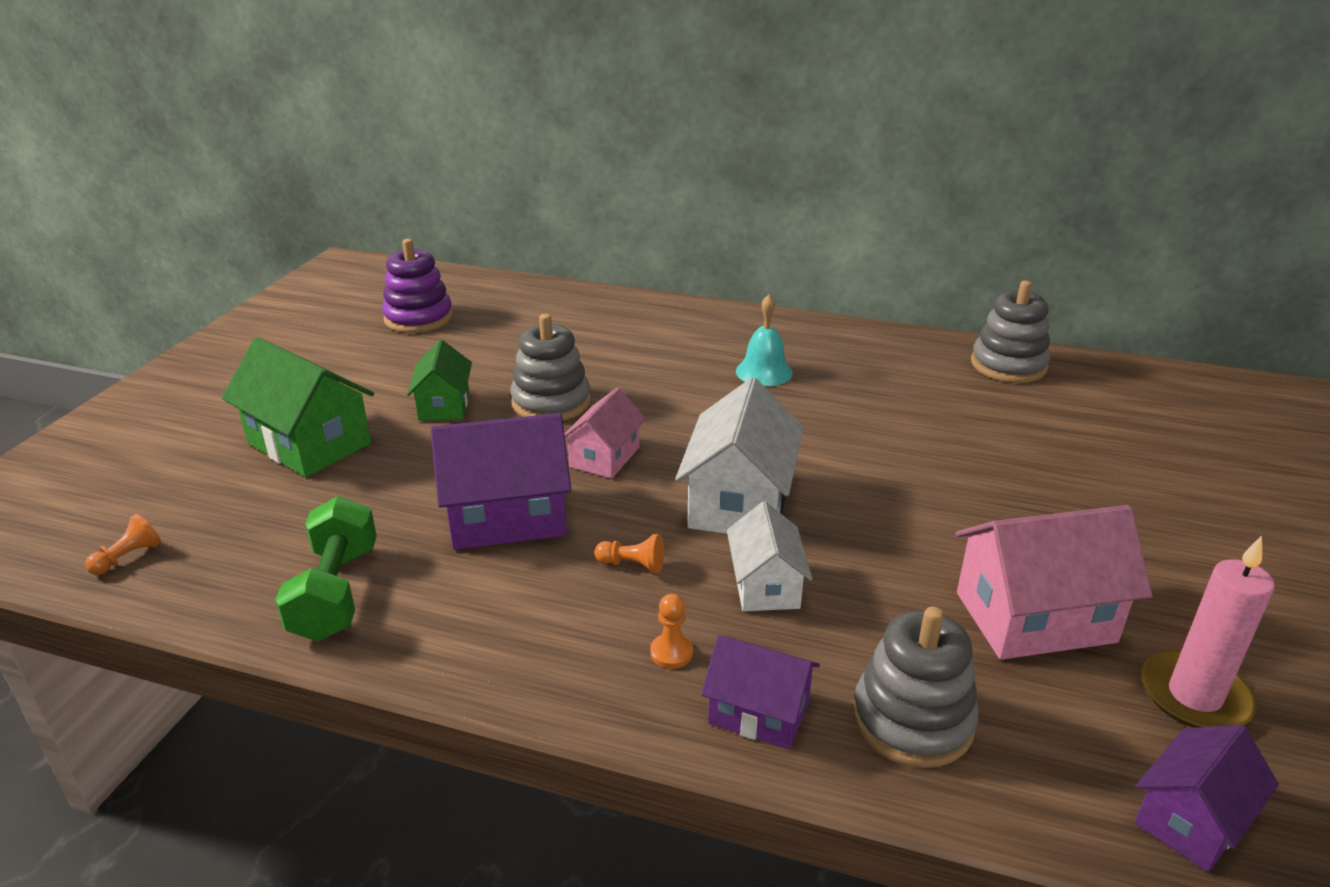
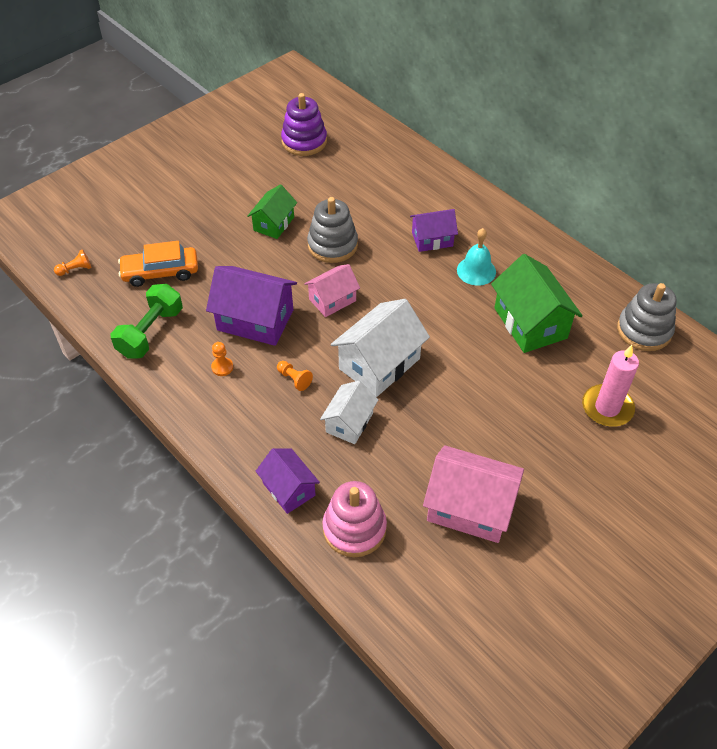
camera: 30 degrees right, 20 degrees up
green house [222,337,374,477] -> green house moved to [491,254,583,353]
orange pawn [650,594,693,669] -> orange pawn moved to [211,342,233,376]
grey stacking toy [853,606,979,768] -> pink stacking toy [322,481,387,557]
purple house [1134,725,1279,872] -> purple house moved to [410,209,458,252]
pink candle [1141,536,1275,728] -> pink candle moved to [582,345,639,427]
none -> orange car [118,241,198,287]

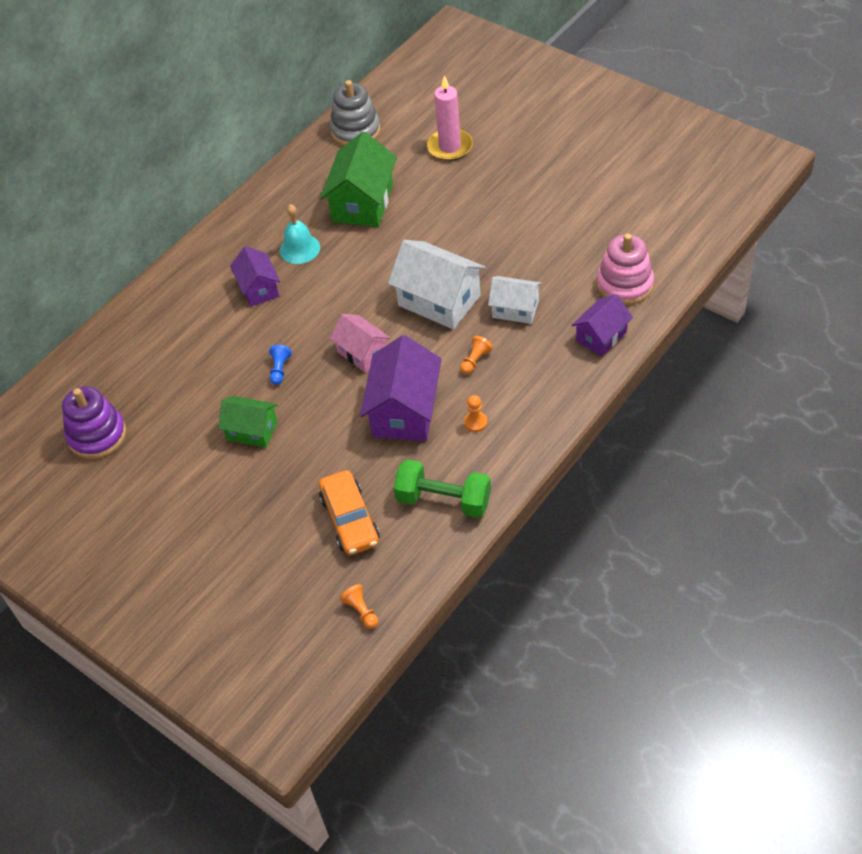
camera: 95 degrees left, 0 degrees up
grey stacking toy [307,197,358,263] -> blue pawn [269,345,292,385]
pink house [423,445,524,543] -> none
green house [491,254,583,353] -> green house turned 45 degrees counterclockwise [320,132,397,227]

